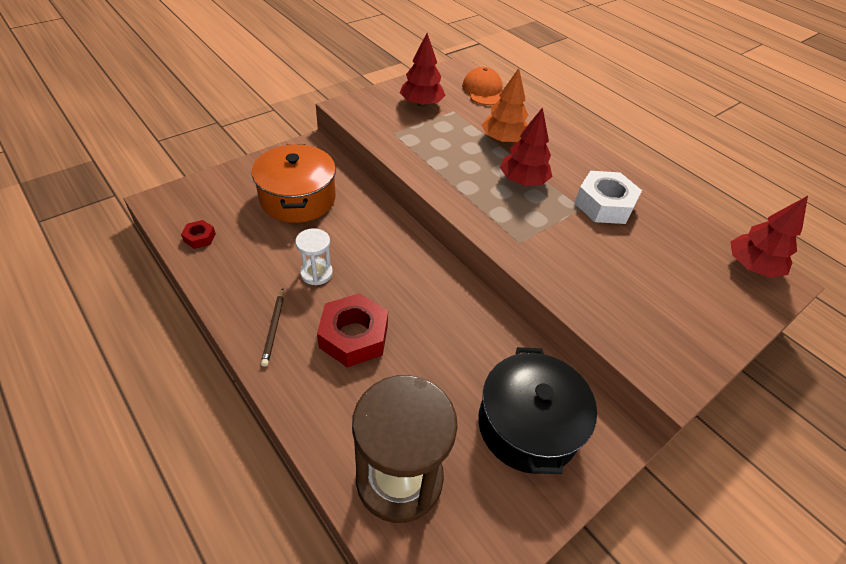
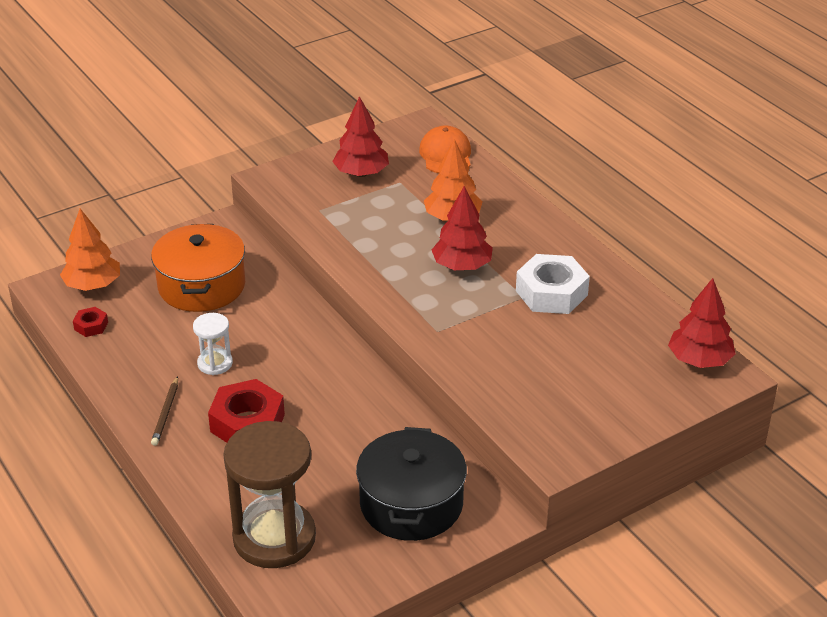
camera: 10 degrees right, 10 degrees down
none -> orange tree [60,209,120,291]

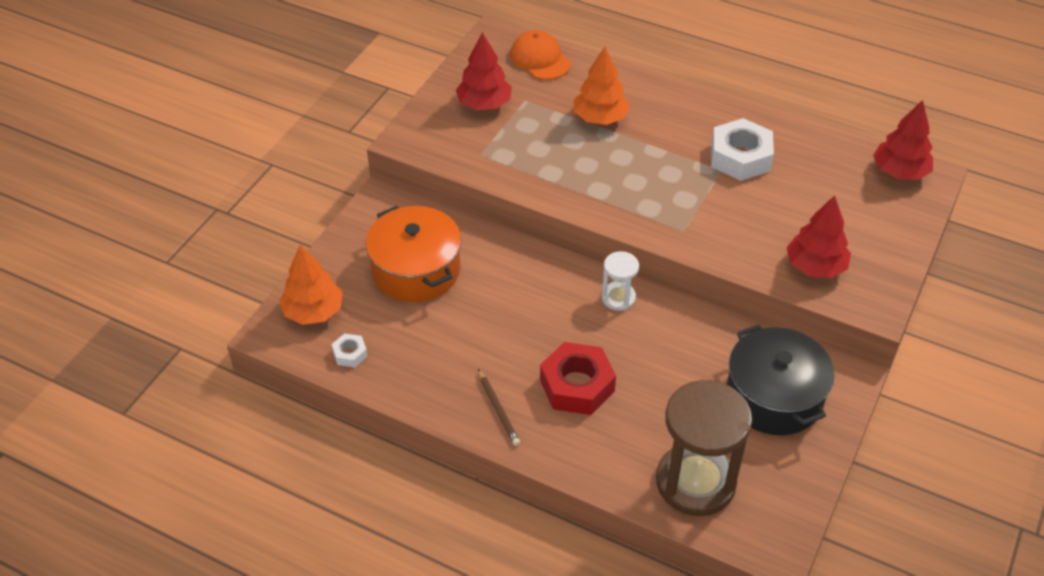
camera: 30 degrees left, 10 degrees up
red nut [73,307,108,337] -> white nut [332,333,368,367]
white hourglass [193,313,233,375] -> white hourglass moved to [601,251,639,311]
red tree [432,186,493,270] -> red tree moved to [786,195,851,278]

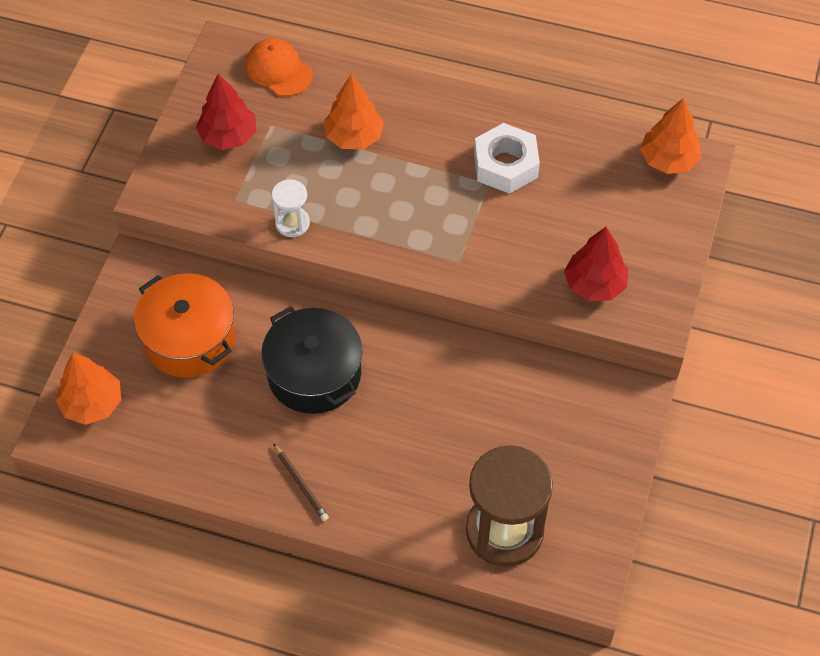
camera: 10 degrees left, 10 degrees up
white nut [332,333,368,367] -> none
red nut [540,342,616,415] -> none
white hourglass [601,251,639,311] -> white hourglass moved to [272,179,310,237]
black pot [727,324,835,435] -> black pot moved to [261,306,363,414]
red tree [873,100,933,180] -> orange tree [640,98,701,174]

